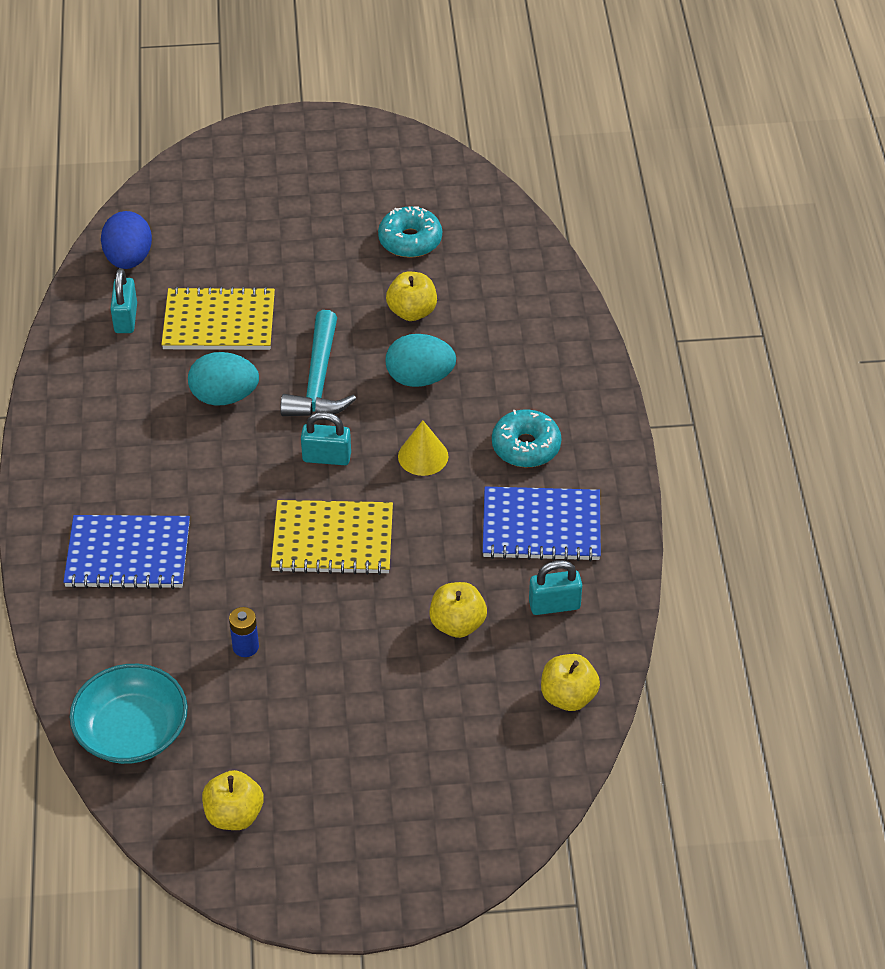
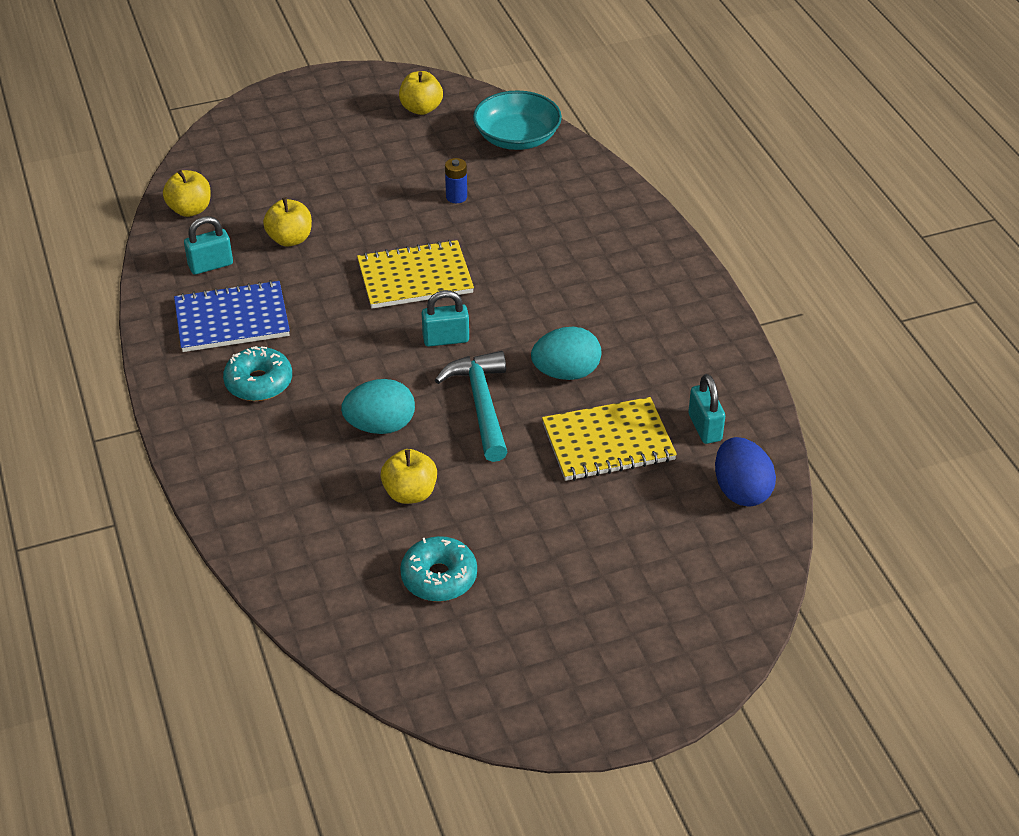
camera: 165 degrees right, 5 degrees down
blue notebook [63,515,190,589] -> none
yellow cone [398,420,448,476] -> none

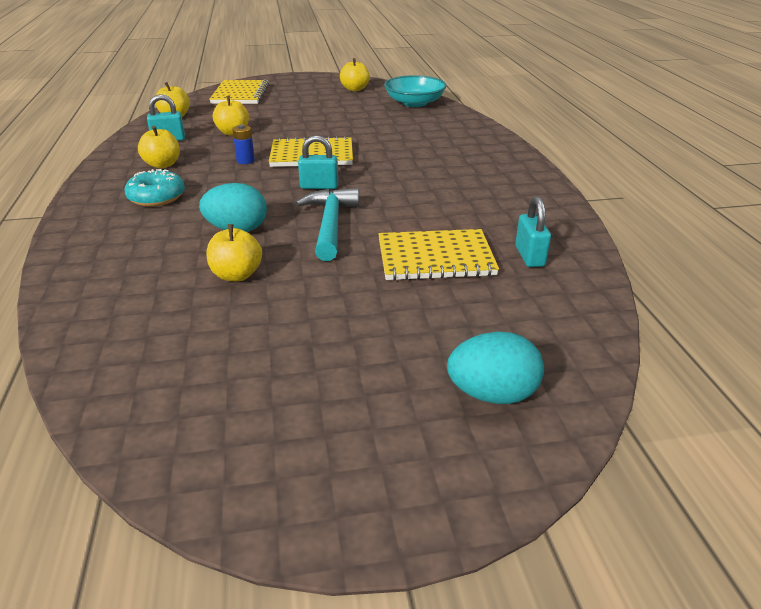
camera: 10 degrees right, 10 degrees down
blue notebook [174,280,290,352] -> yellow apple [138,126,180,168]
turquoise donut [400,536,477,602] -> none
blue battery [445,158,467,203] -> blue battery moved to [232,124,255,164]
turquoise egg [531,327,601,380] -> turquoise egg moved to [447,332,544,404]
blue egg [715,437,776,507] -> none
none -> yellow notebook [209,80,269,104]

